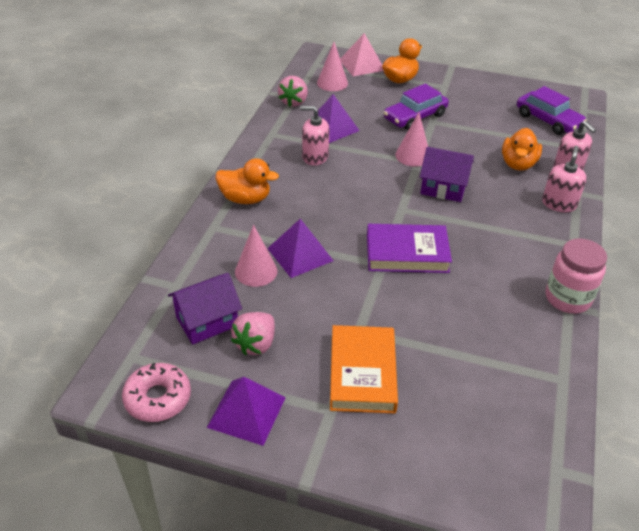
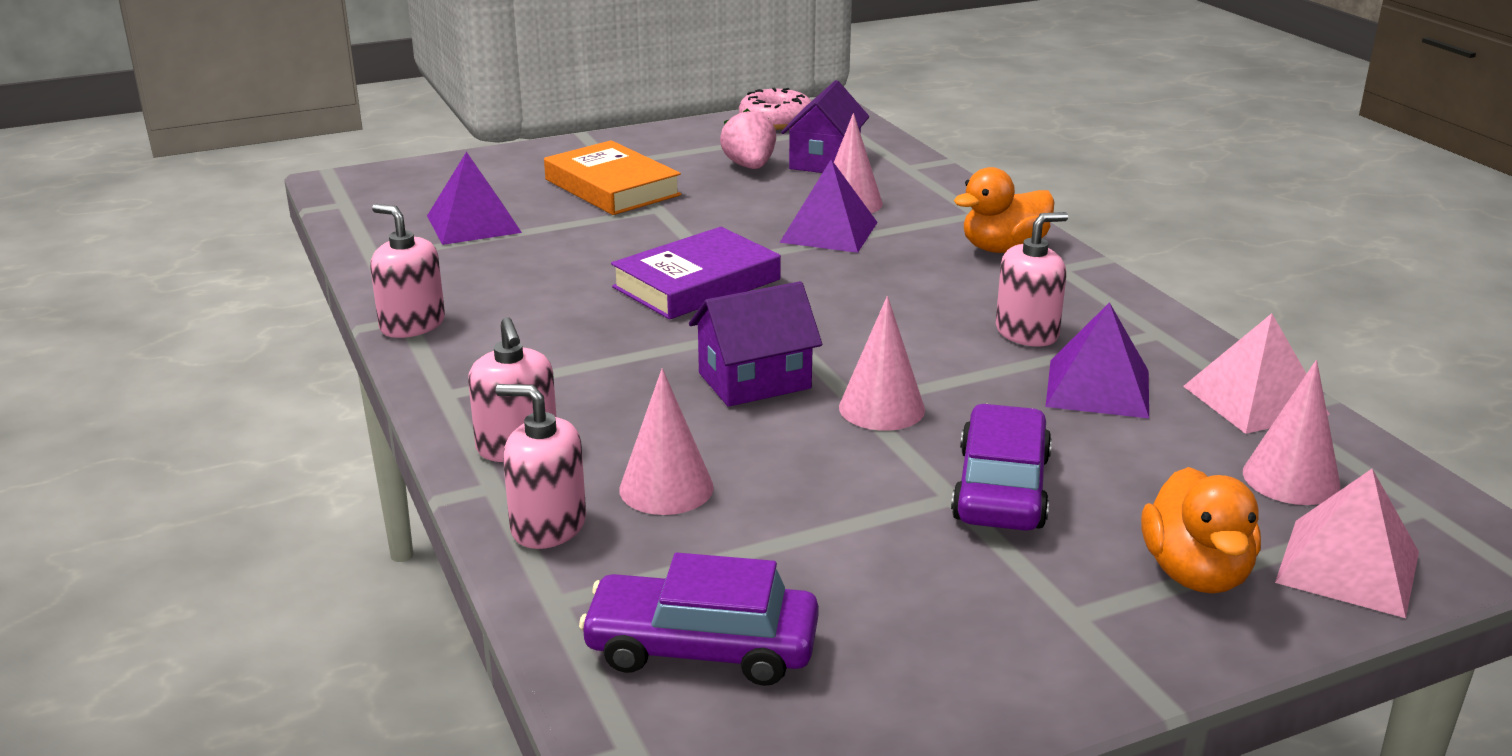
camera: 140 degrees right, 15 degrees down
purple pyramid [207,377,286,446] -> purple pyramid moved to [427,152,522,245]
pink strawberry [278,76,308,107] -> pink pyramid [1183,313,1330,434]
orange duck [502,128,542,171] -> pink cone [619,368,714,515]
pink jar [545,238,607,314] -> pink soap dispenser [370,204,445,338]

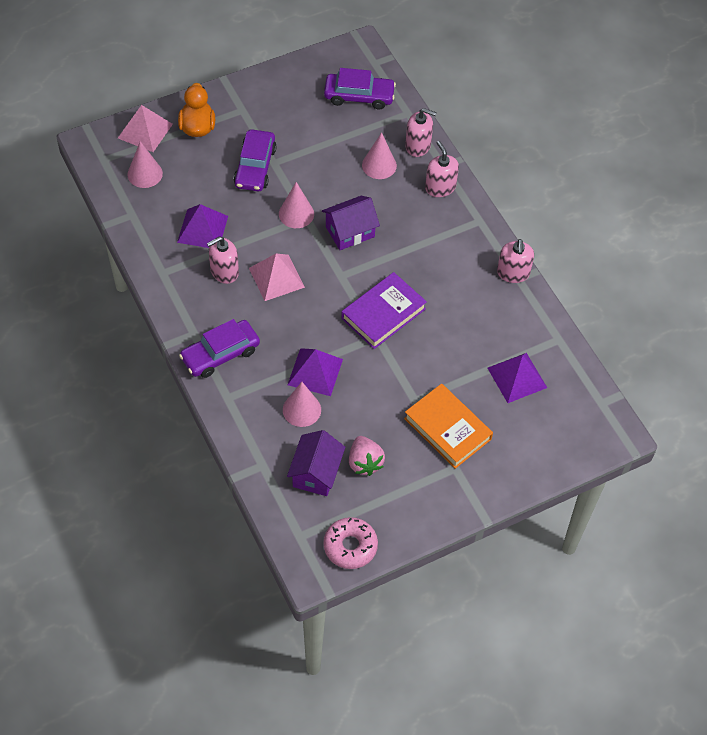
camera: 175 degrees right, 30 degrees up
pink soap dispenser [370,204,445,338] -> pink soap dispenser turned 60 degrees clockwise [497,239,534,283]
orange duck [954,167,1054,253] -> purple car [179,319,260,378]
pink pyramid [1183,313,1330,434] -> pink pyramid moved to [249,253,305,301]

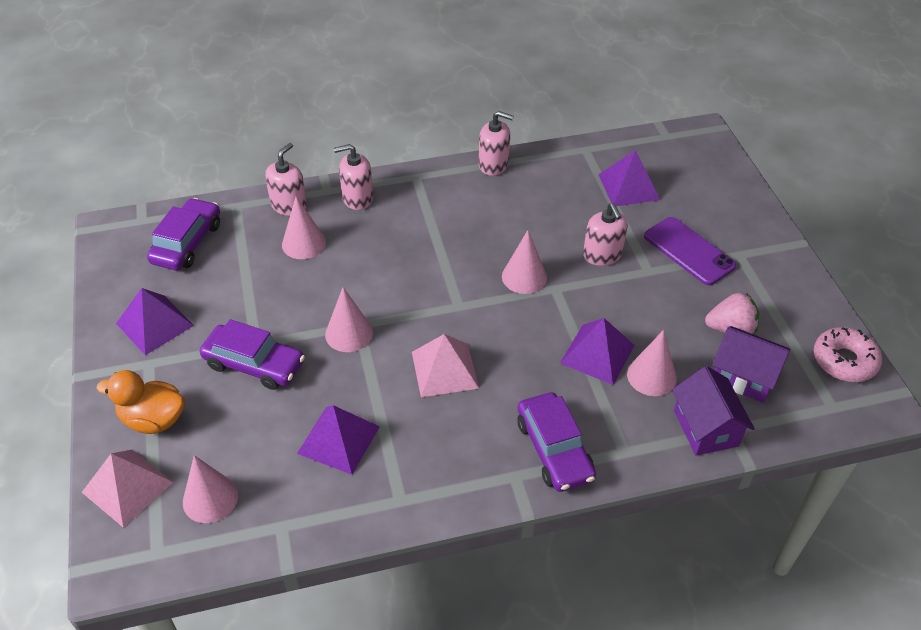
camera: 75 degrees left, 10 degrees down
pink soap dispenser [207,236,239,284] -> pink soap dispenser moved to [583,203,628,266]
purple house [322,196,380,250] -> purple house moved to [672,366,755,456]
purple book [341,272,427,349] -> pink cone [502,230,547,294]
orange book [404,384,493,469] -> purple phone [644,217,736,285]
none -> purple pyramid [116,288,194,355]

